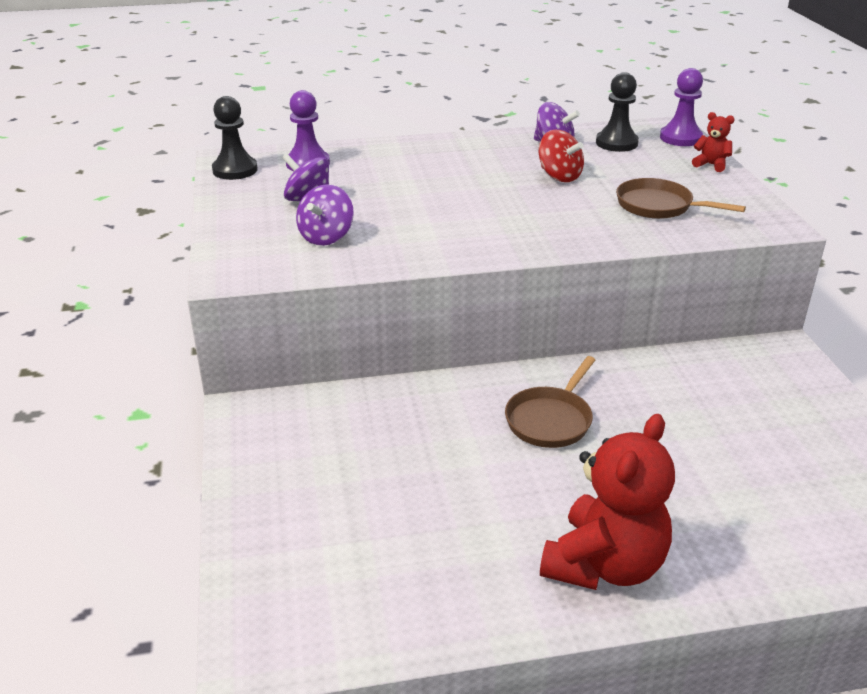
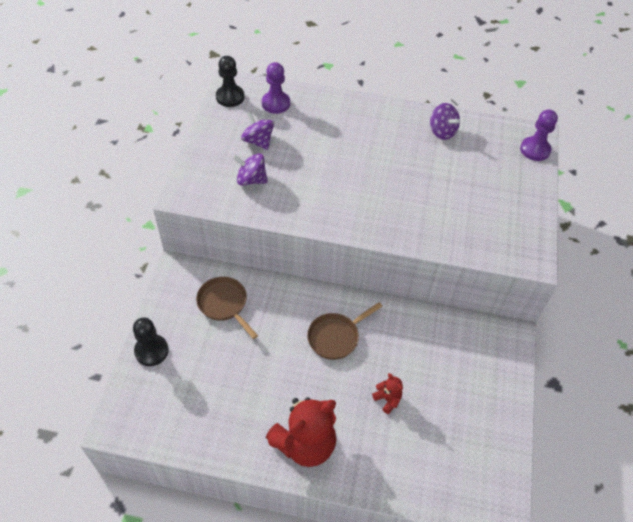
camera: 20 degrees right, 20 degrees up
purple spinning top [296,184,354,246] -> purple spinning top turned 60 degrees clockwise [233,153,268,186]
red spinning top [539,129,584,182] -> none
black pawn [596,72,639,152] -> black pawn moved to [133,318,169,366]
brown pan [616,178,746,219] -> brown pan moved to [196,277,258,339]
red teddy bear [692,112,734,172] -> red teddy bear moved to [372,373,403,414]

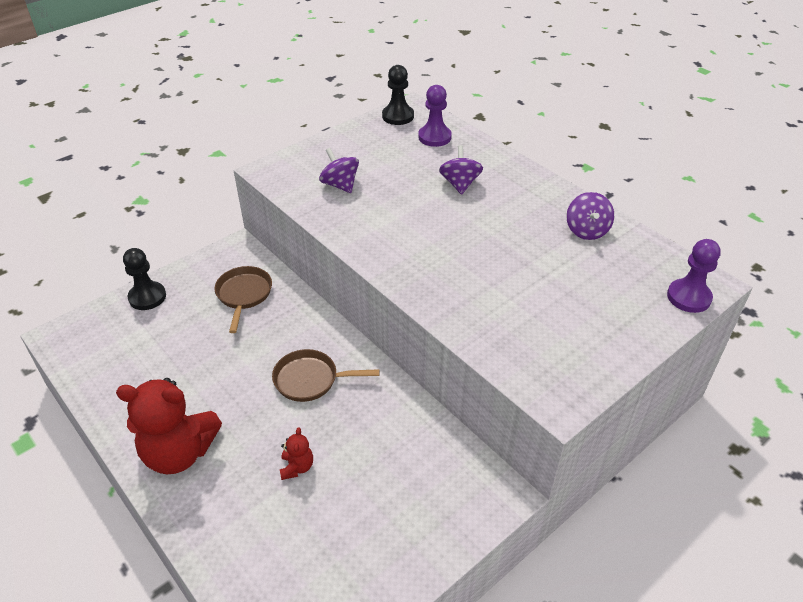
camera: 40 degrees right, 10 degrees down
purple spinning top [241,111,274,150] -> purple spinning top moved to [439,145,483,195]

